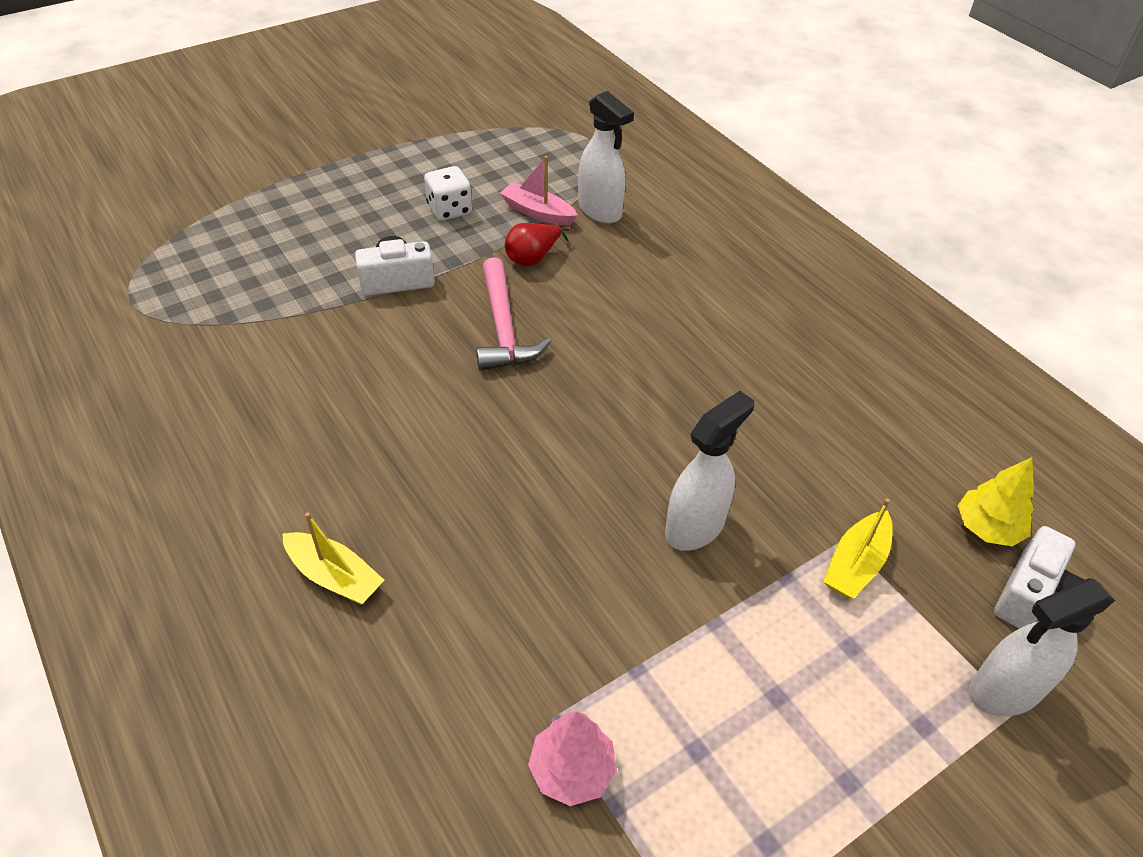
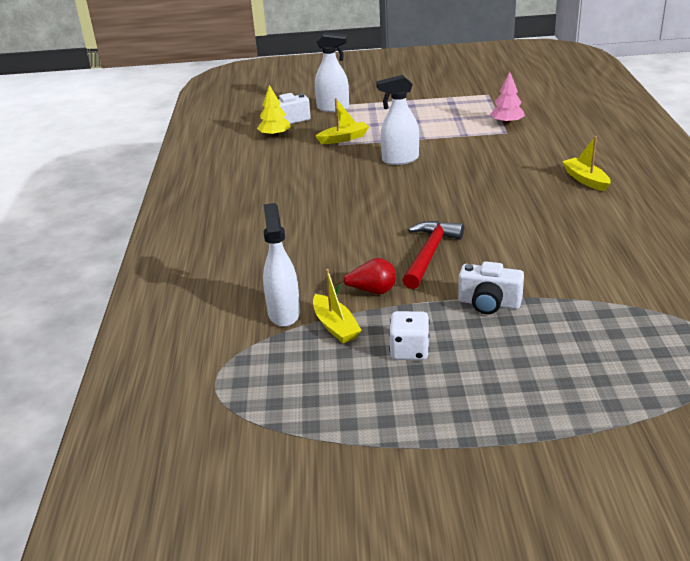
camera: 145 degrees left, 15 degrees down
pink hammer [476,257,551,371] -> red hammer [402,221,464,289]
pink boat [500,156,578,225] -> yellow boat [313,269,362,344]

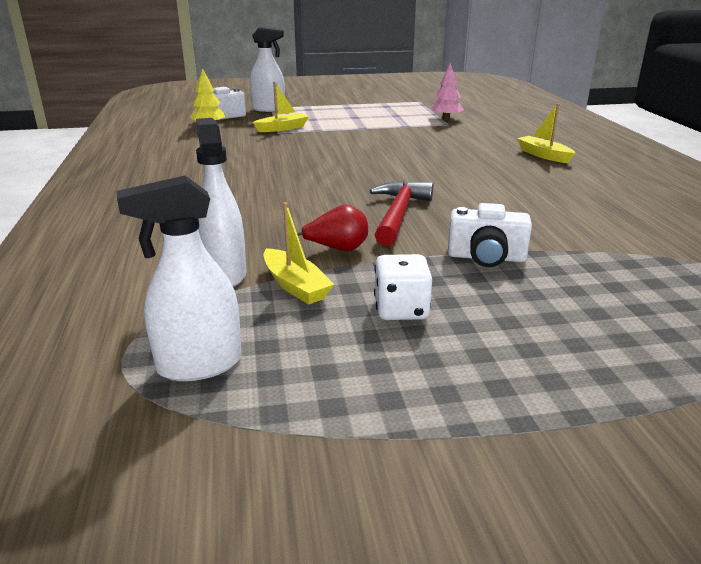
camera: 10 degrees left, 5 degrees down
white spray bottle [376,75,419,165] -> white spray bottle moved to [116,176,242,381]

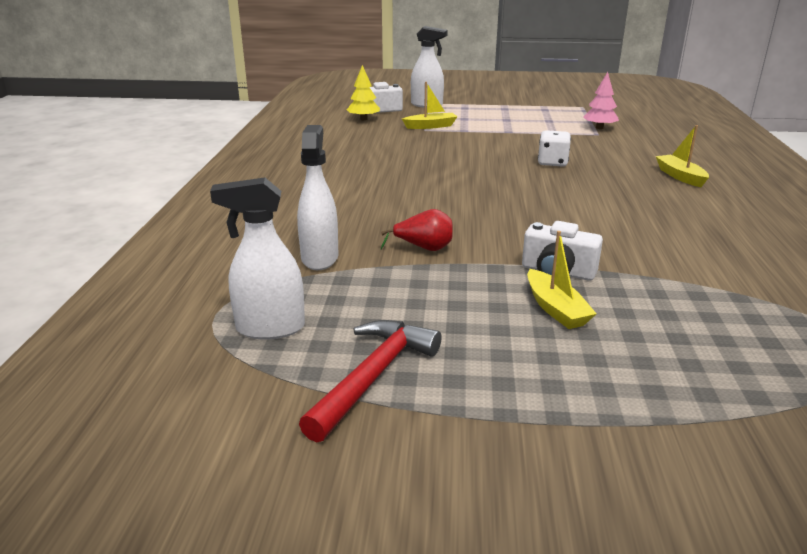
camera: 15 degrees right, 0 degrees up
yellow boat [264,202,334,305] -> yellow boat moved to [527,231,597,329]
red hammer [370,181,433,246] -> red hammer moved to [299,320,442,442]
white dice [374,254,432,320] -> white dice moved to [538,130,571,167]

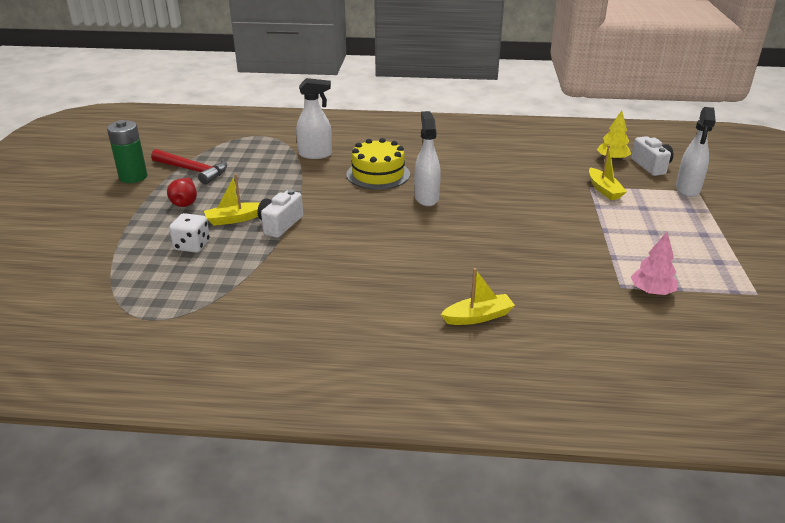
camera: 90 degrees right, 5 degrees up
white spray bottle [210,177,305,340] -> white spray bottle moved to [414,111,441,206]
red pear [381,209,453,251] -> red pear moved to [167,178,197,207]
white dice [538,130,571,167] -> white dice moved to [169,213,210,253]
none -> green battery [107,120,148,183]
none -> yellow cake [346,138,410,190]

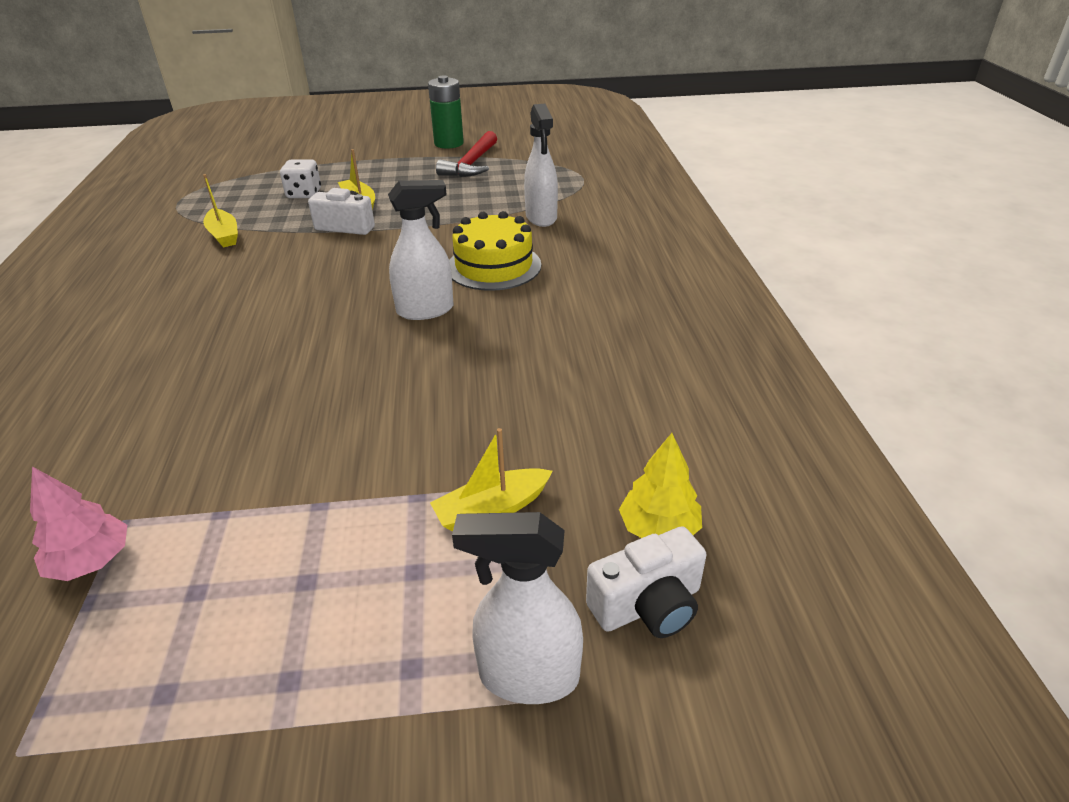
camera: 80 degrees right, 5 degrees up
red pear [167,178,197,207] -> none
yellow boat [441,268,515,325] -> yellow boat moved to [203,174,238,247]

